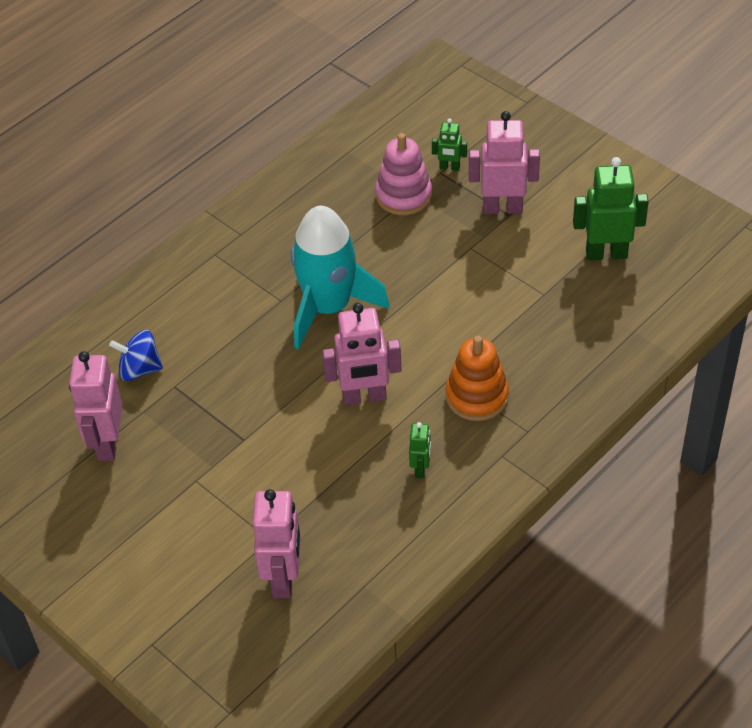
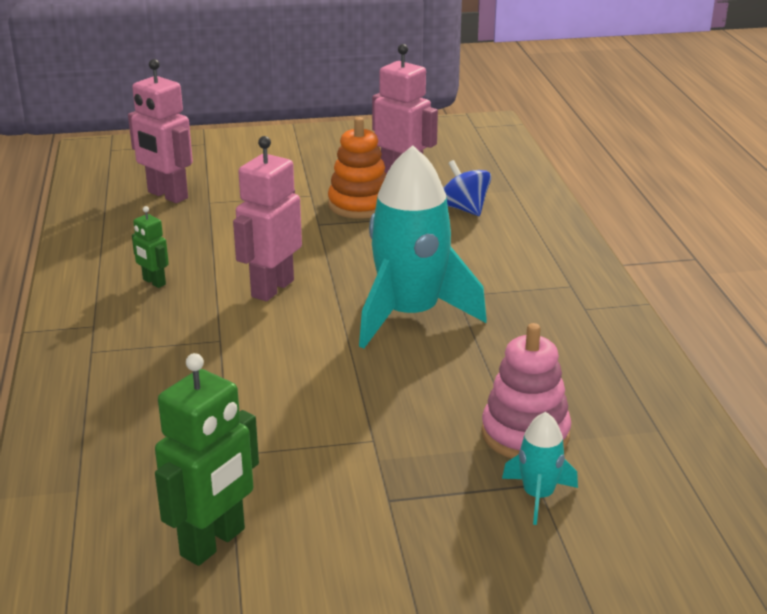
camera: 125 degrees right, 20 degrees down
blue spinning top [109,330,163,381] -> blue spinning top turned 75 degrees counterclockwise [444,160,491,216]
green robot [432,118,467,171] -> turquoise rocket [502,412,578,525]
orange stacking toy [446,336,509,421] -> orange stacking toy moved to [328,117,387,219]
pink robot [469,111,540,214] -> none

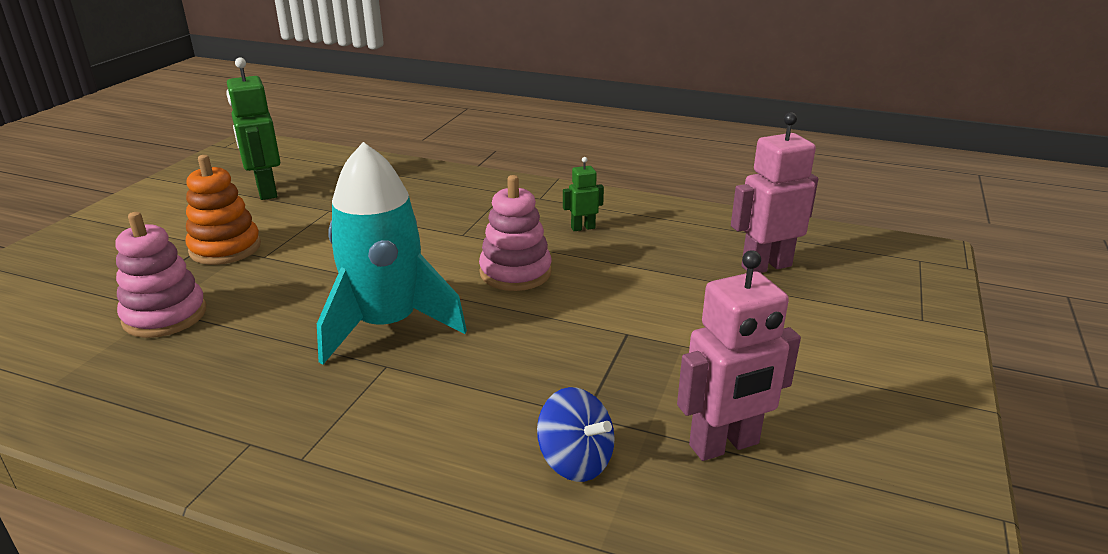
camera: 120 degrees right, 0 degrees up
pink robot [233,136,302,301] -> pink stacking toy [479,175,552,291]
orange stacking toy [328,117,387,219] -> orange stacking toy moved to [186,155,261,265]
blue spinning top [444,160,491,216] -> blue spinning top turned 45 degrees clockwise [537,387,615,482]
turquoise rocket [502,412,578,525] -> none

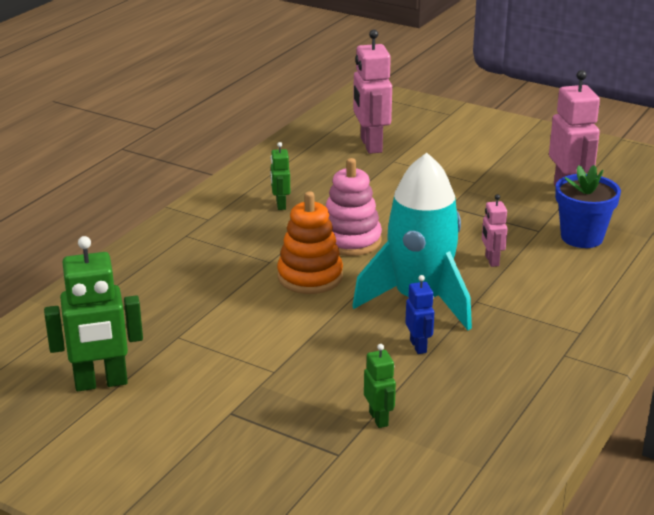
camera: 80 degrees left, 0 degrees up
pink stacking toy [115,212,206,338] -> green robot [364,344,396,428]
orange stacking toy [186,155,261,265] -> orange stacking toy moved to [277,191,343,294]
blue spinning top [537,387,615,482] -> blue flower pot [555,165,621,248]
none -> blue robot [405,275,434,354]
none -> pink robot [482,194,508,267]

